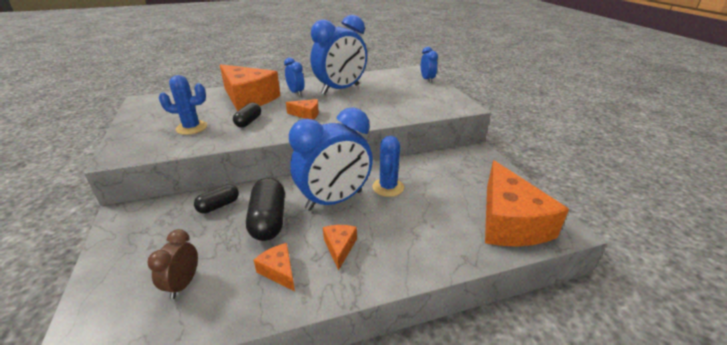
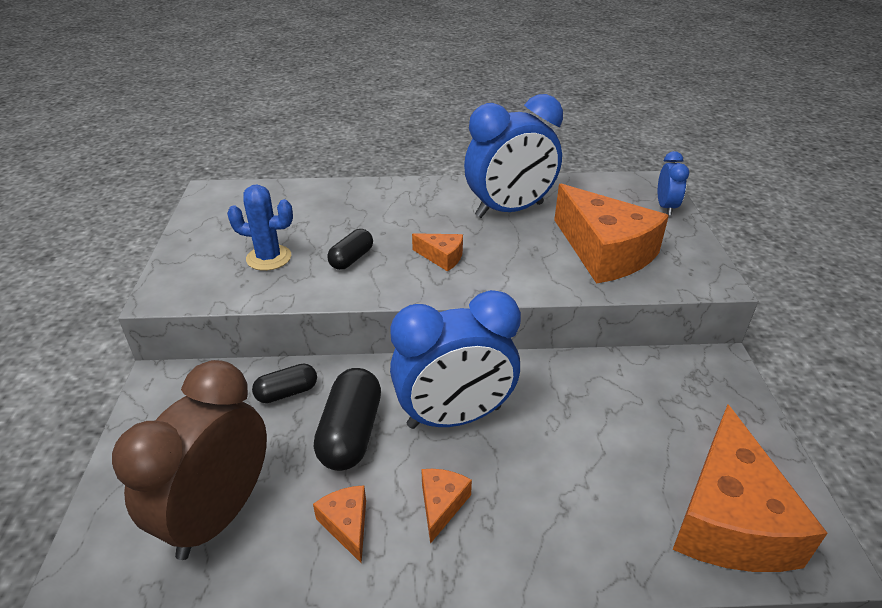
camera: 15 degrees right, 5 degrees up
brown clock [147,229,198,299] -> brown clock [112,360,267,560], size x2.10
orange cheese [220,64,281,111] -> orange cheese moved to [554,184,669,284]
blue clock [284,58,305,96] -> none
blue cactus [372,136,404,197] -> none

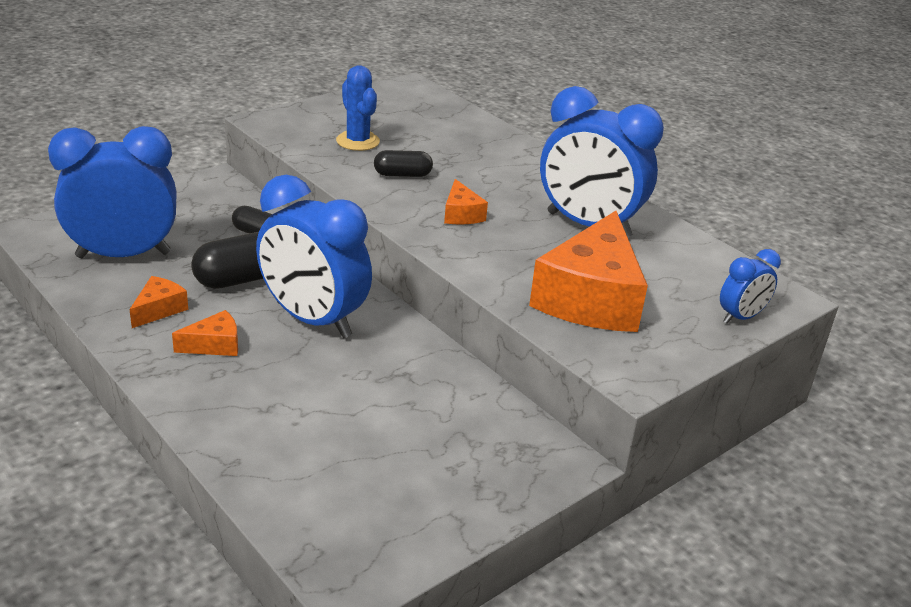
camera: 50 degrees right, 5 degrees down
brown clock [112,360,267,560] -> blue clock [48,126,177,258]
orange cheese [672,404,827,572] -> none

